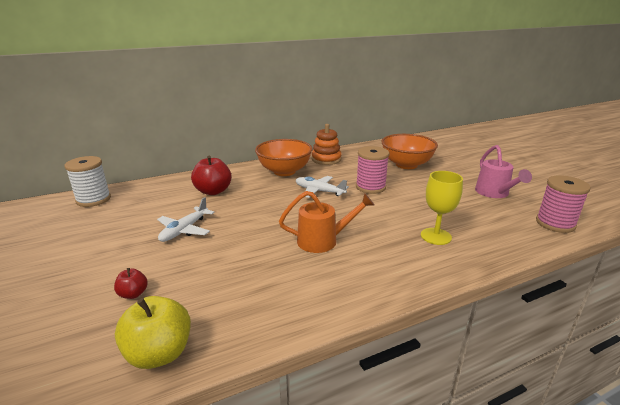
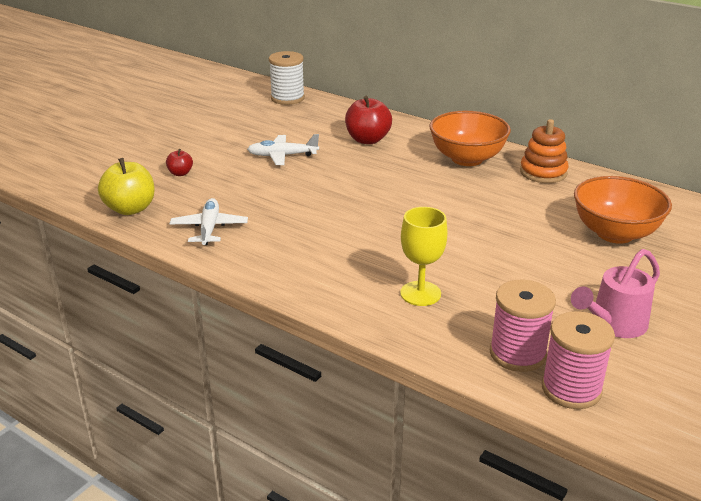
camera: 60 degrees right, 5 degrees up
orange watering can [279,191,374,253] -> none
white plane [296,176,349,198] -> white plane moved to [170,198,248,245]
pink spool [356,146,389,194] -> pink spool moved to [490,280,556,372]

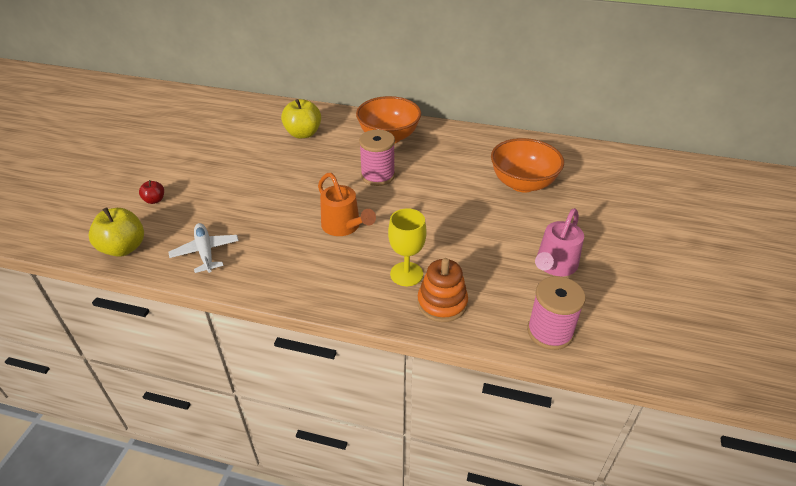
camera: 20 degrees left, 10 degrees up
white plane [247,134,319,165] -> none
white spool [269,51,305,105] -> none
red apple [345,96,392,144] -> yellow apple [281,99,321,138]
pink spool [490,280,556,372] -> pink spool moved to [359,130,395,186]
orange stacking toy [520,119,568,183] -> orange stacking toy moved to [417,258,468,322]
none -> orange watering can [318,173,376,236]

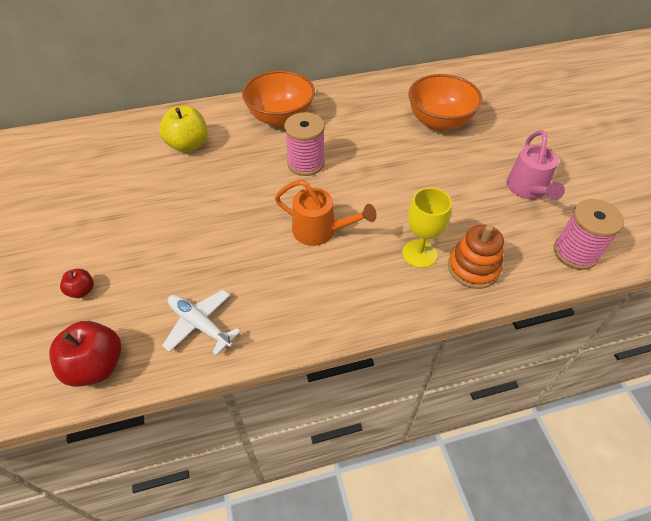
camera: 30 degrees left, 10 degrees up
yellow apple [89,207,144,257] -> red apple [49,321,121,387]

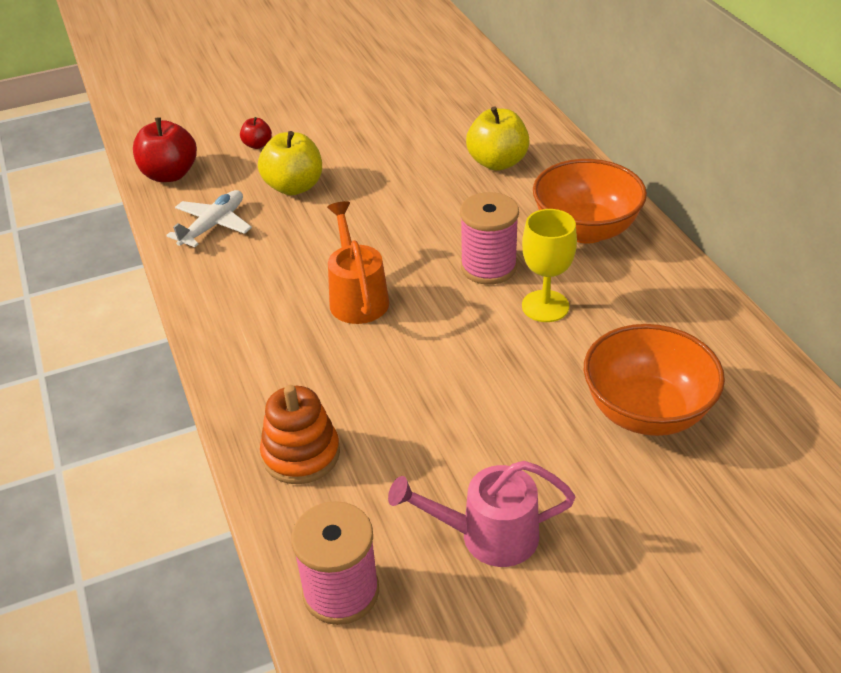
camera: 85 degrees right, 10 degrees down
orange watering can [275,180,376,246] -> orange watering can turned 150 degrees clockwise [327,201,389,324]
yellow goblet [402,188,452,268] -> yellow goblet moved to [522,209,577,322]
none -> yellow apple [258,131,322,195]

